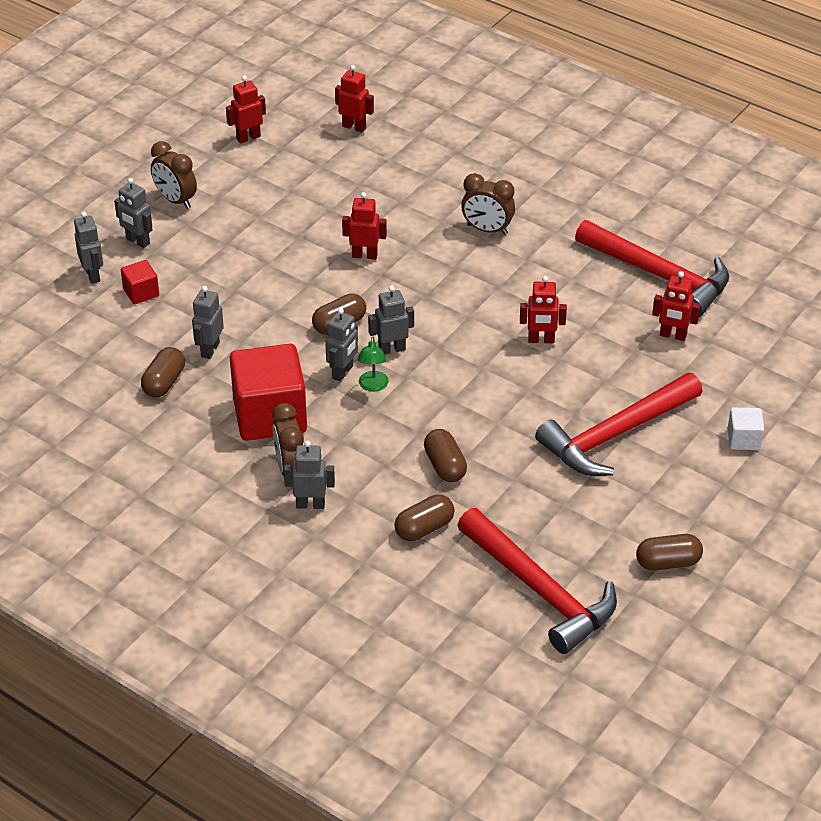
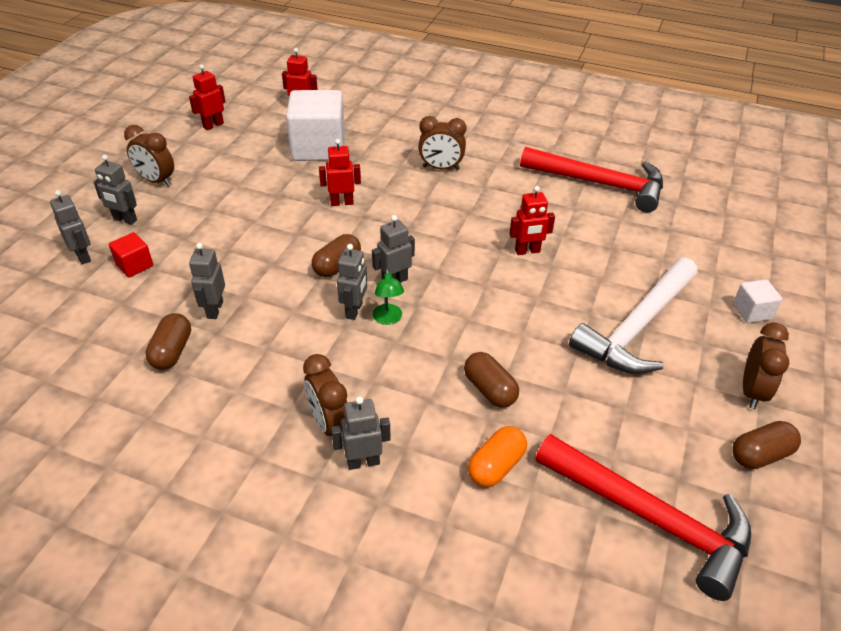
camera: 15 degrees left, 0 degrees up
red cube [230,344,307,441] -> none
brown capsule [395,494,455,541] -> orange capsule [468,426,527,487]
red hammer [535,373,703,476] -> white hammer [569,257,698,374]
red robot [652,271,700,341] -> none
none -> white cube [286,90,345,161]
none -> brown clock [743,322,789,409]

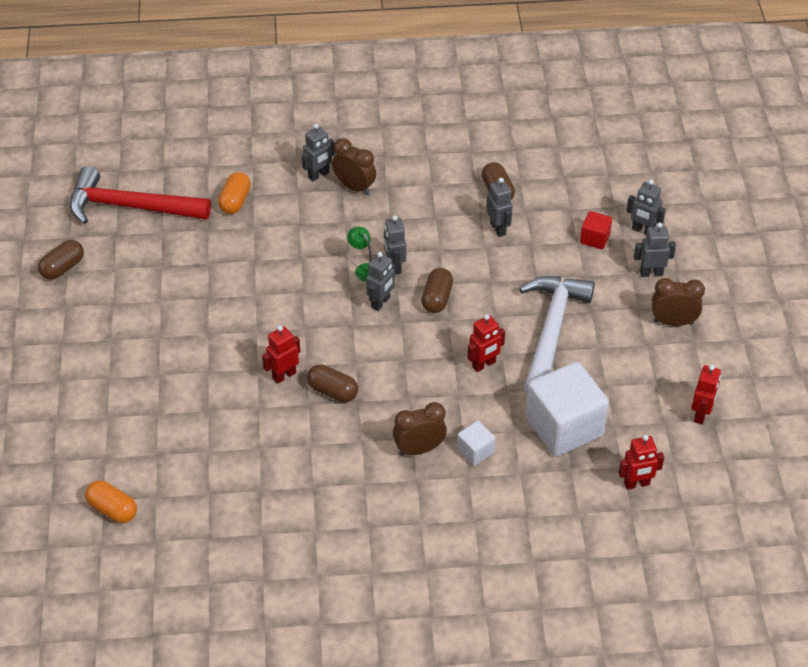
camera: 155 degrees right, 5 degrees up
brown capsule [464,352,519,408] -> brown capsule moved to [307,365,358,402]
red hammer [520,147,663,213] -> none
white hammer [569,257,698,374] -> white hammer moved to [519,276,595,394]
white cube [733,279,782,323] -> white cube moved to [457,421,495,466]
brown clock [743,322,789,409] -> none
none -> orange capsule [85,480,137,523]

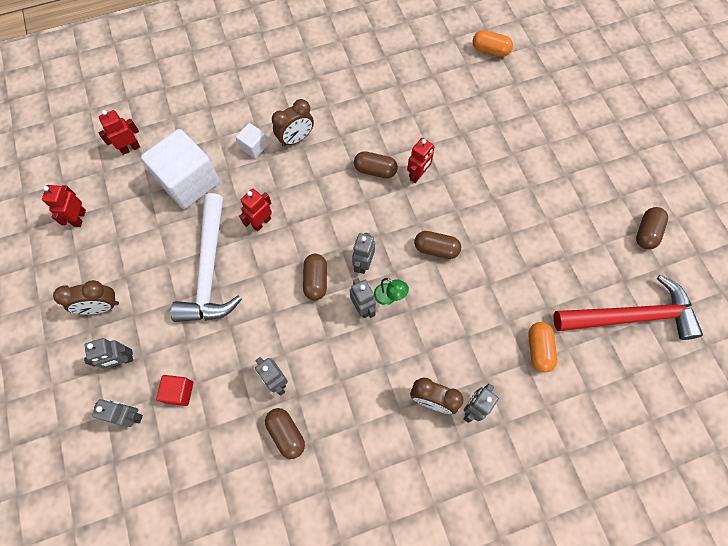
camera: 165 degrees right, 20 degrees up
none -> brown capsule [414,231,461,259]

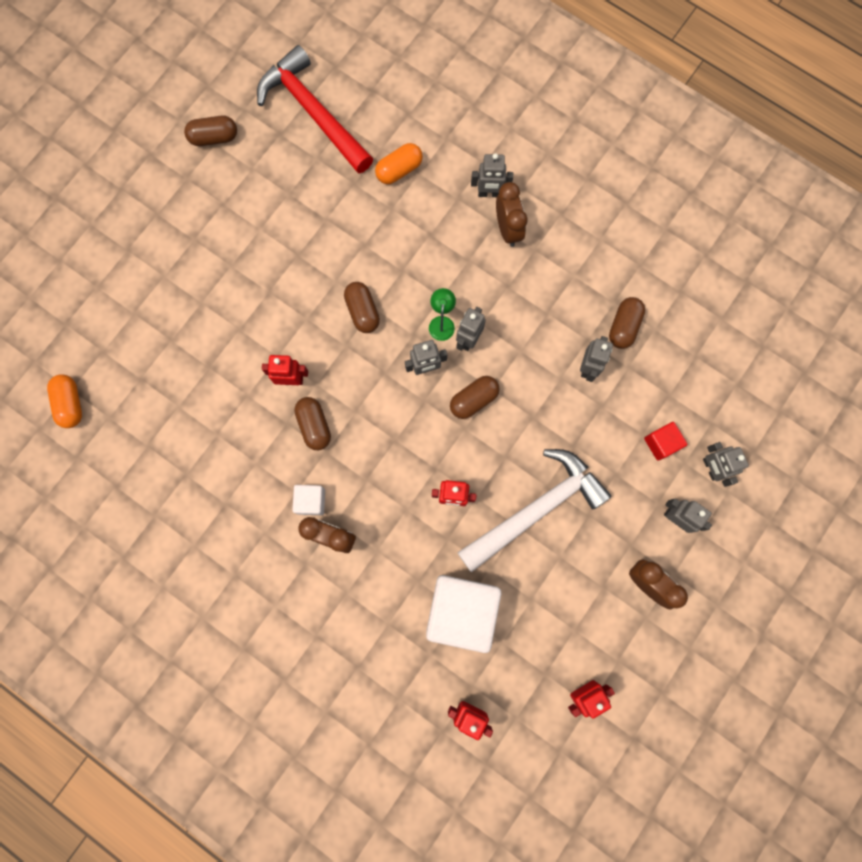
camera: 125 degrees left, 10 degrees up
white cube [236,123,268,158] -> white cube moved to [292,485,325,515]

